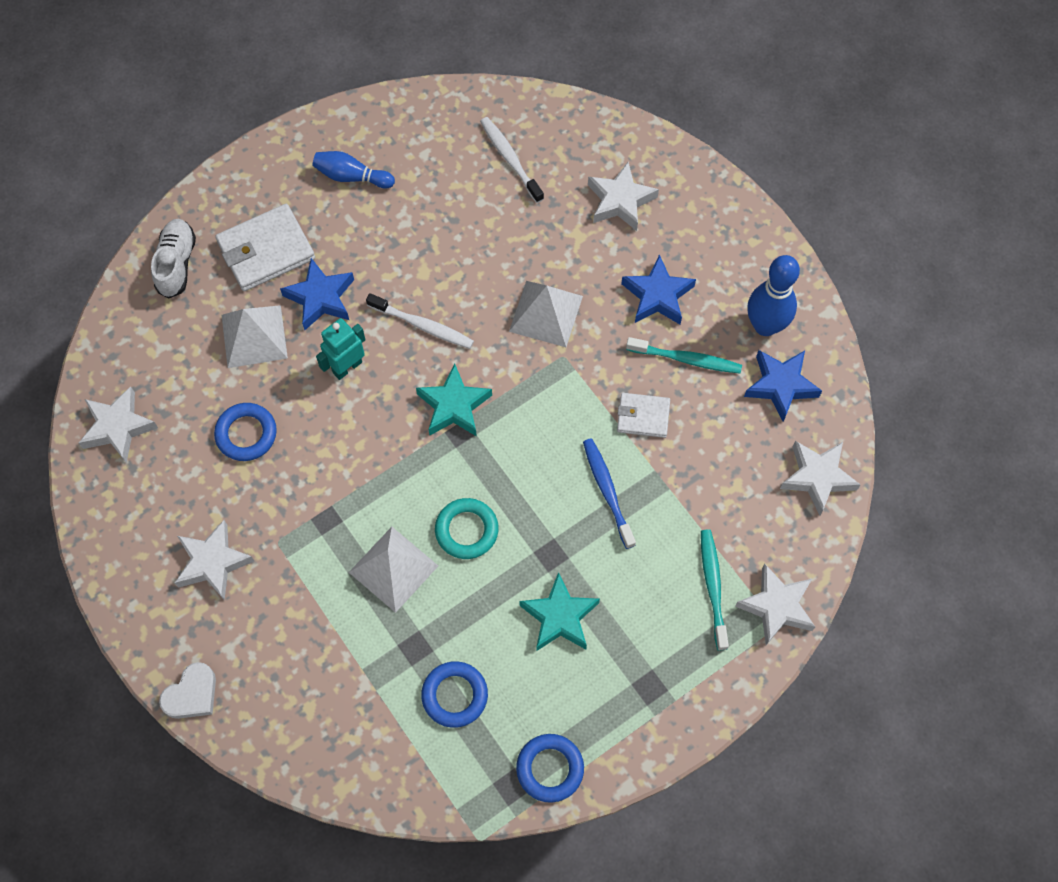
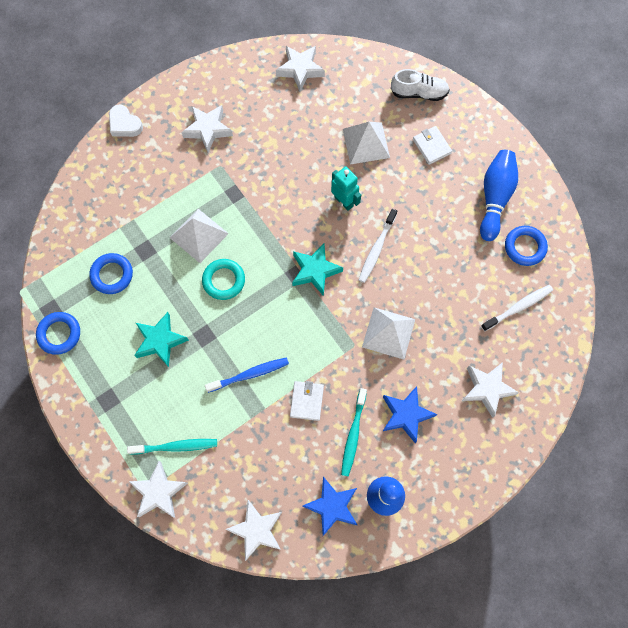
camera: 90 degrees right, 5 degrees up
blue ring [214,403,277,461] -> blue ring moved to [505,226,548,266]
white wallet [215,204,315,291] -> white wallet [413,126,452,165], size x0.59
blue star [280,258,354,330] -> none
blue bowling pin [313,151,395,189] -> blue bowling pin [480,150,518,241], size x1.55

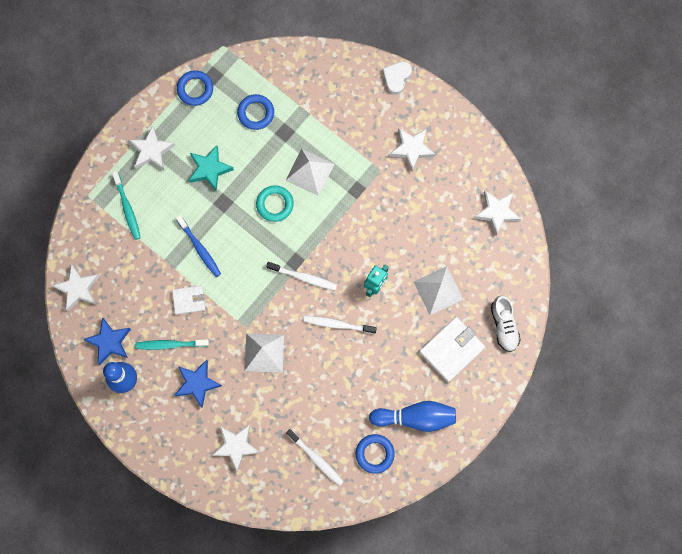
camera: 75 degrees right, 5 degrees up
white star [129,461,188,518] -> white star moved to [129,126,175,170]
turquoise star [292,243,343,296] -> white toothbrush [266,262,337,290]
white wallet [413,126,452,165] -> white wallet [419,317,485,382], size x1.69

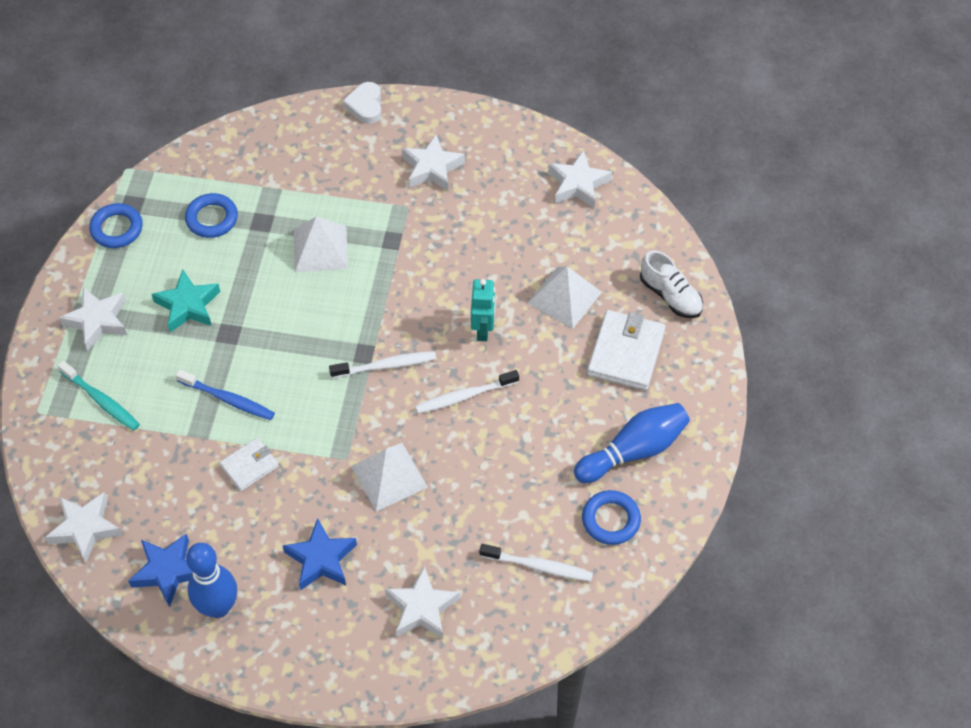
camera: 30 degrees left, 20 degrees down
turquoise toothbrush [135,340,209,350] -> none
turquoise ring [256,185,294,222] -> none

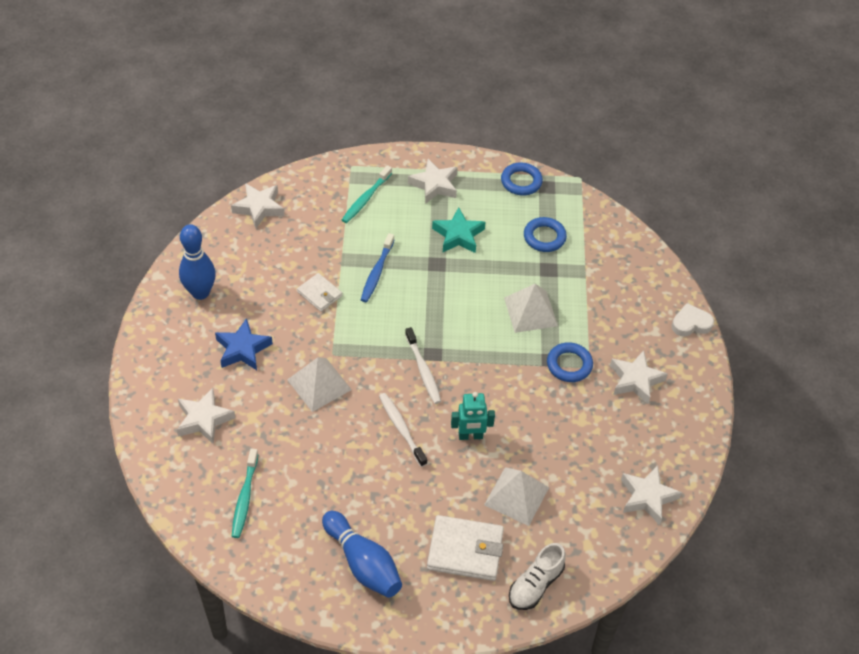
camera: 80 degrees right, 5 degrees down
blue star [128,534,193,607] -> none
white toothbrush [479,544,593,581] -> turquoise toothbrush [232,448,258,538]
blue ring [582,490,641,545] -> blue ring moved to [547,342,593,382]

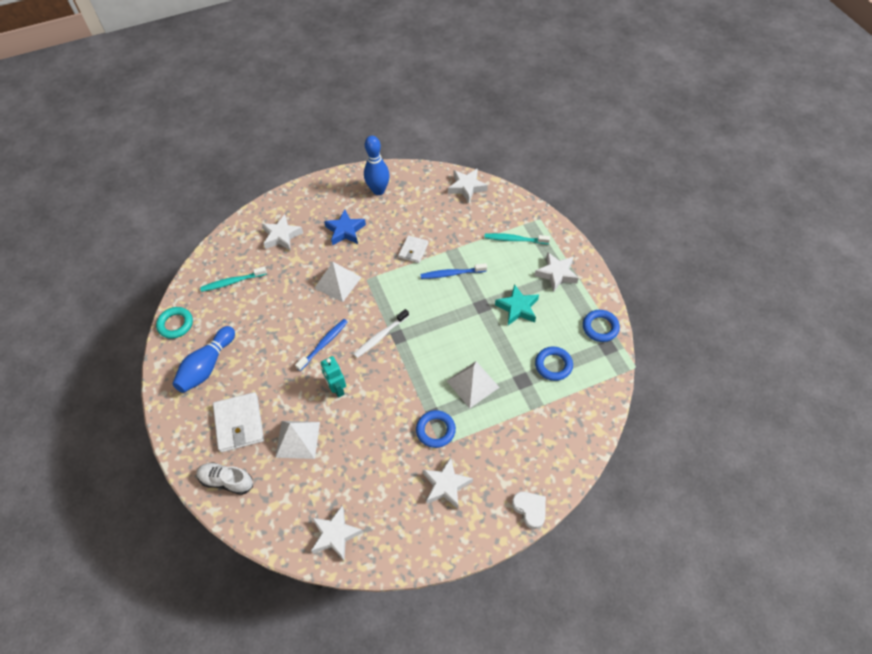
camera: 70 degrees right, 5 degrees up
white toothbrush [379,393,427,467] -> blue toothbrush [295,319,347,371]
none -> turquoise ring [156,307,193,339]

